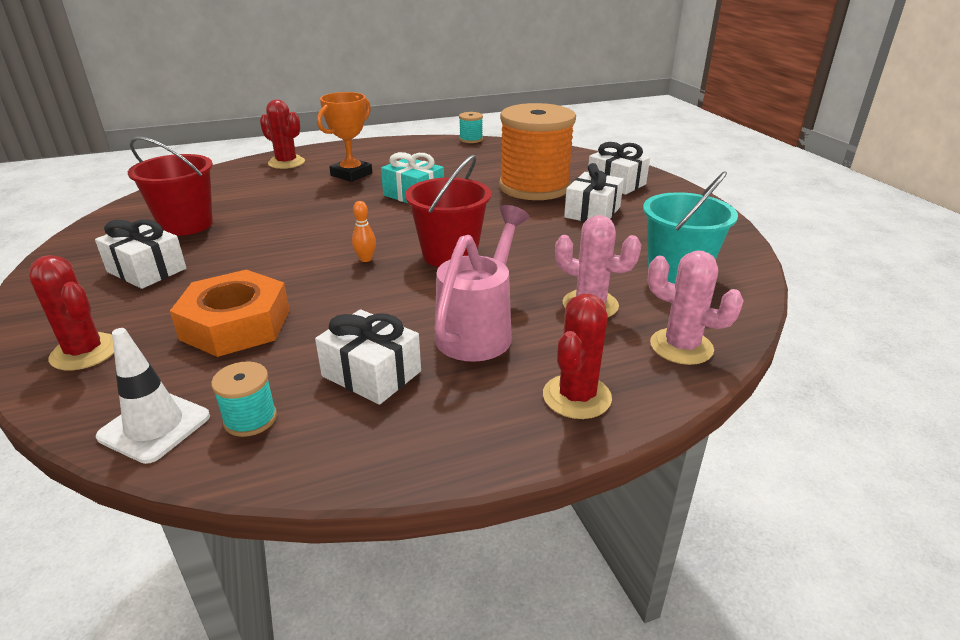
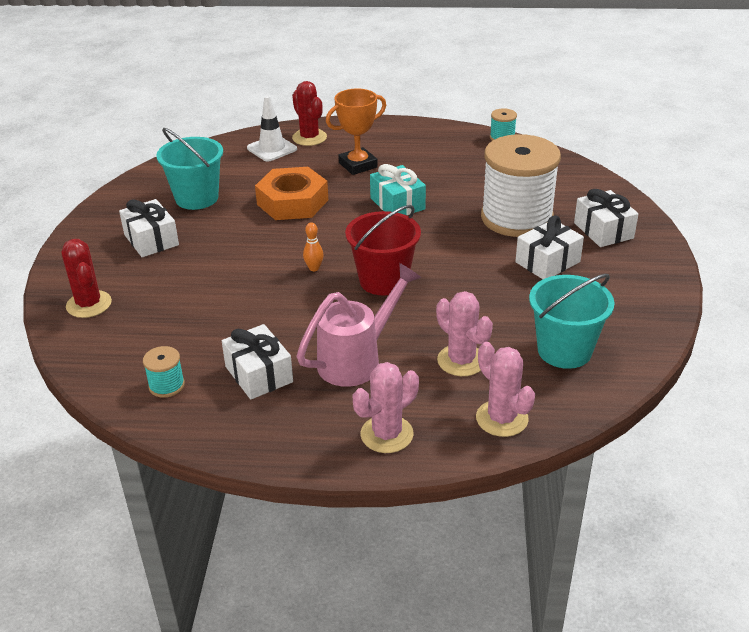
camera: 25 degrees right, 5 degrees up
white traffic cone [96,328,210,464] -> white traffic cone moved to [247,95,297,162]
red bucket [128,137,213,236] -> turquoise bucket [156,128,223,210]
orange nut [170,270,290,357] -> orange nut moved to [255,167,328,220]
orange spool [499,103,576,200] -> white spool [481,134,561,237]
red cactus [543,294,612,419] -> pink cactus [353,362,419,453]

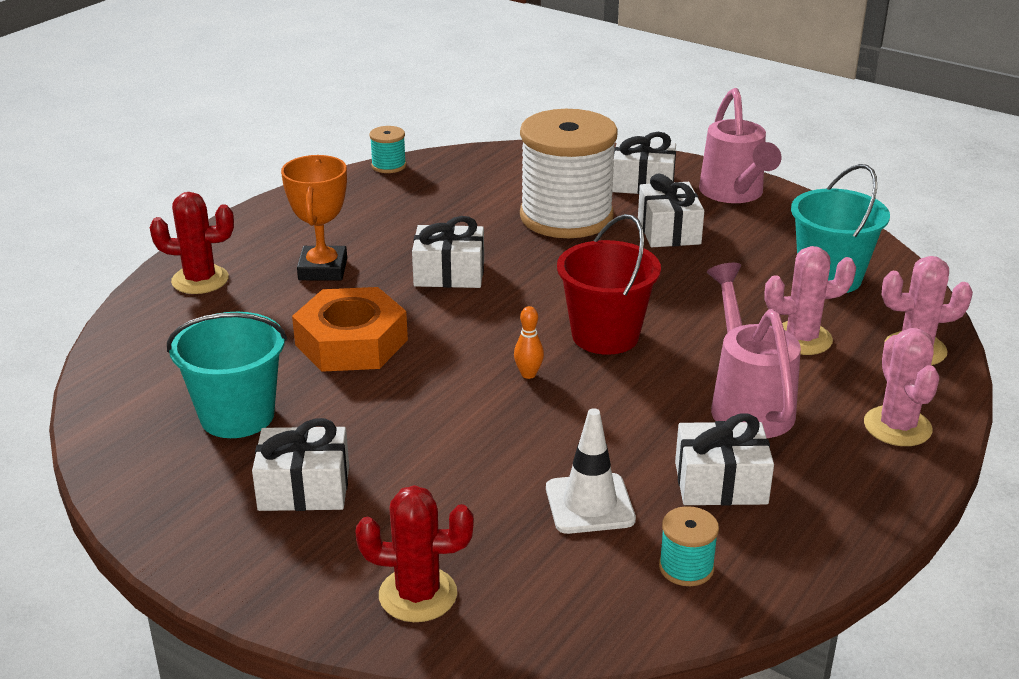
camera: 60 degrees left, 5 degrees down
white traffic cone [247,95,297,162] -> white traffic cone moved to [546,408,636,534]
turquoise gift [370,164,426,215] -> white gift [412,216,484,288]
none -> pink watering can [699,88,781,203]

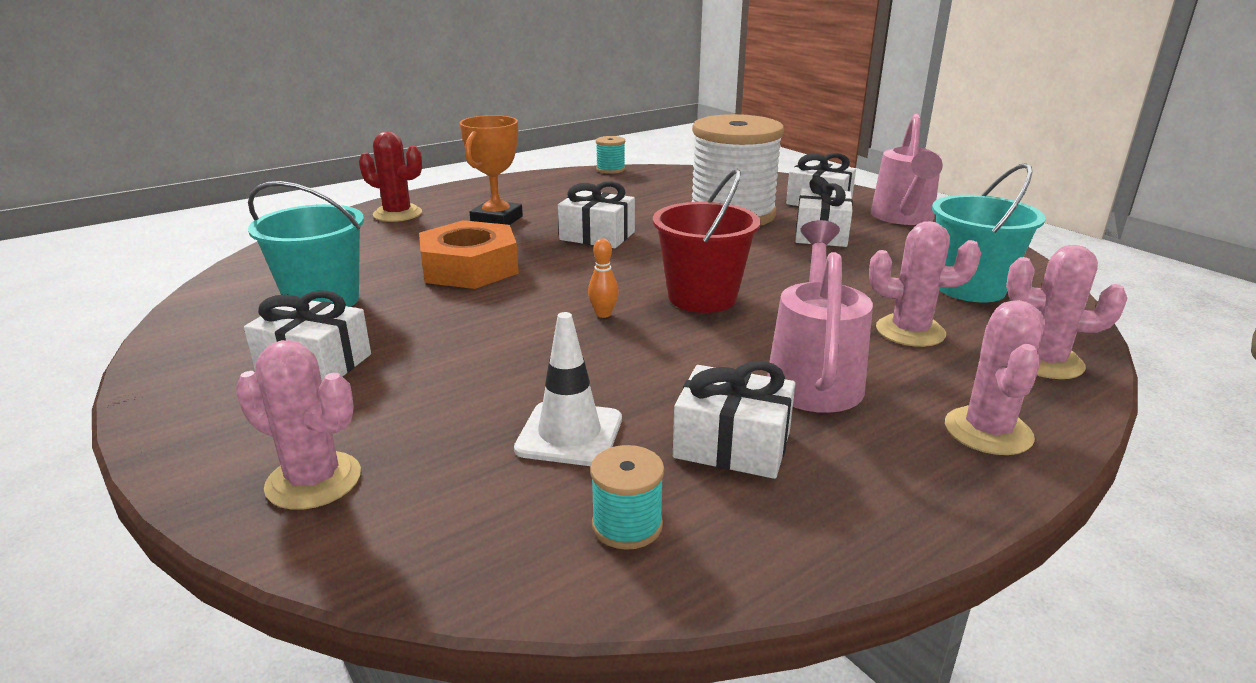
camera: 20 degrees right, 5 degrees down
red cactus [355,485,474,622] -> pink cactus [235,340,361,510]

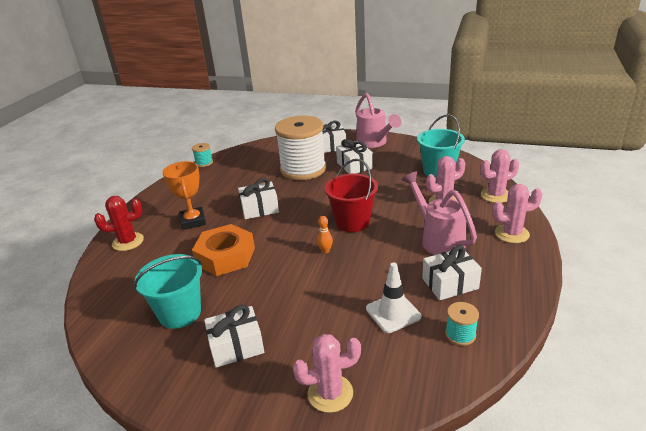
camera: 35 degrees left, 5 degrees up
pink cactus [945,300,1045,455] -> pink cactus turned 75 degrees counterclockwise [492,184,542,243]

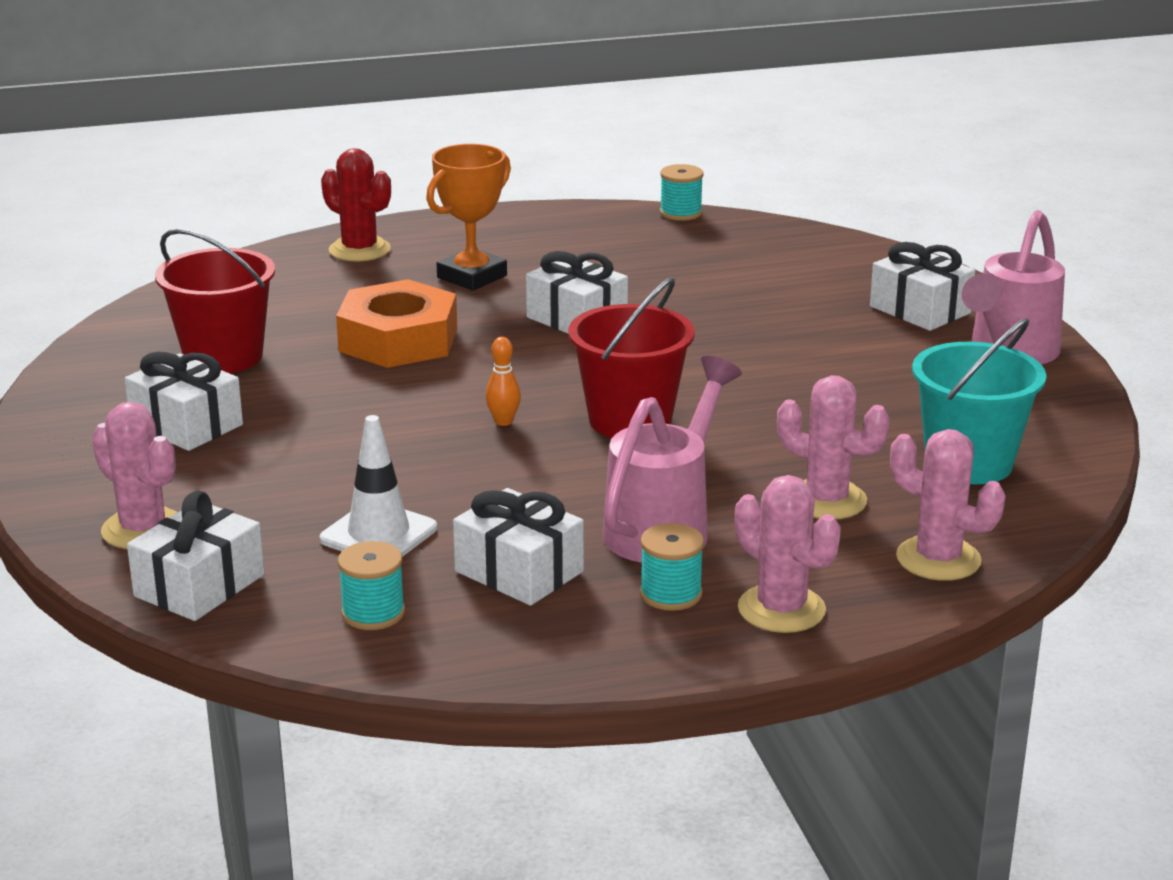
camera: 55 degrees right, 5 degrees down
turquoise bucket [134,254,202,329] -> red bucket [155,229,275,373]
white spool [275,116,326,180] -> none
white gift [336,139,373,174] -> white gift moved to [127,490,264,621]
none -> turquoise spool [640,523,704,611]

